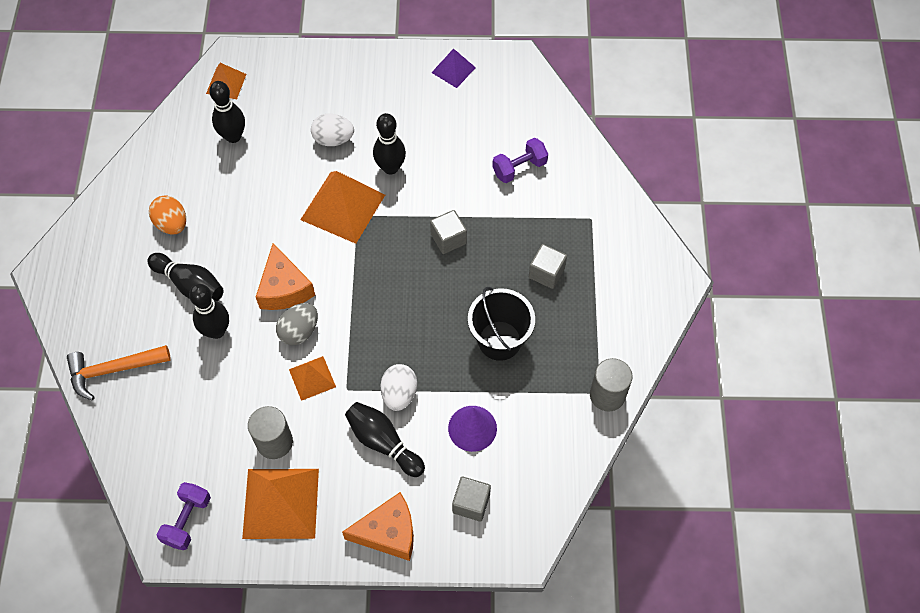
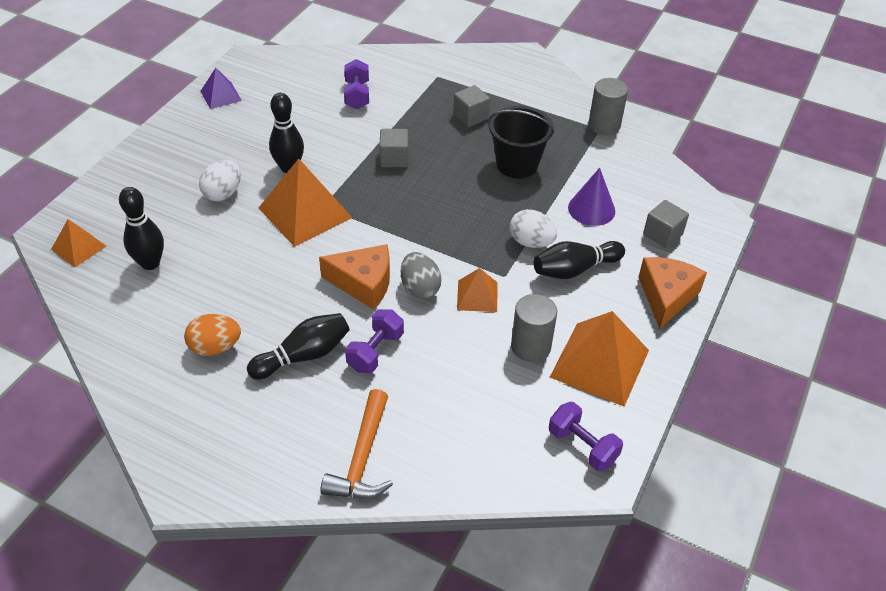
camera: 65 degrees left, 15 degrees down
black bowling pin [189,284,229,339] -> purple dumbbell [345,309,404,373]

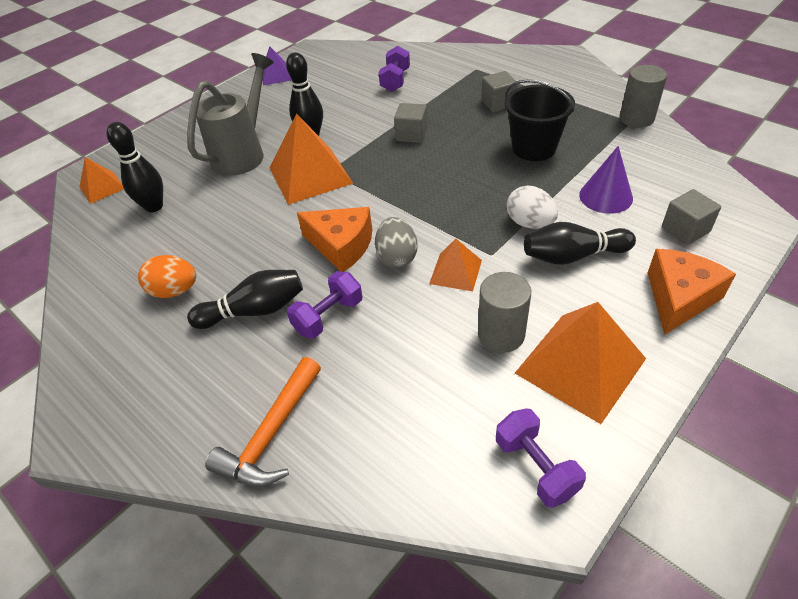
camera: 20 degrees right, 0 degrees up
white egg [199,160,241,201] -> grey watering can [187,53,274,176]

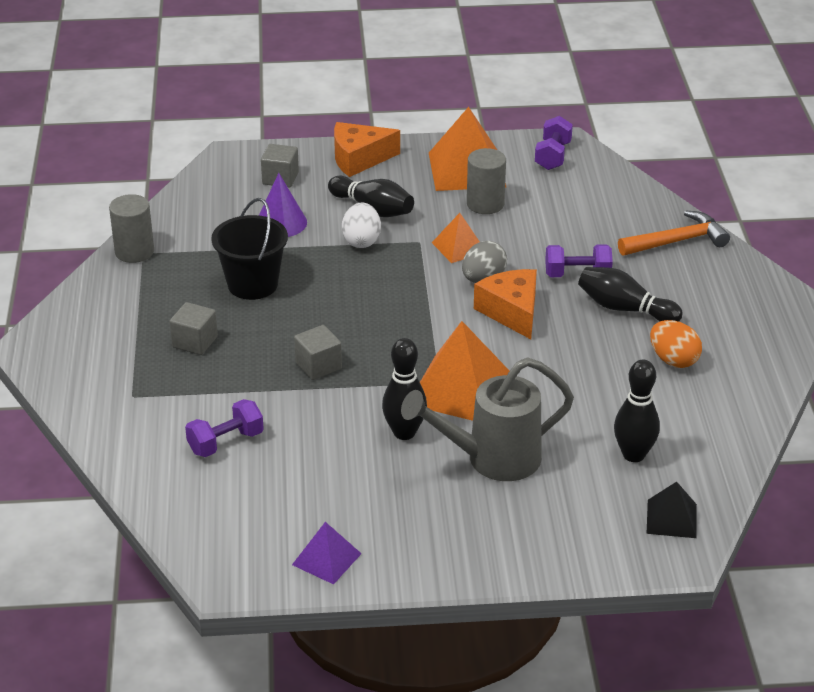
camera: 140 degrees left, 10 degrees down
orange pyramid [79,157,124,204] -> black pyramid [647,482,697,538]

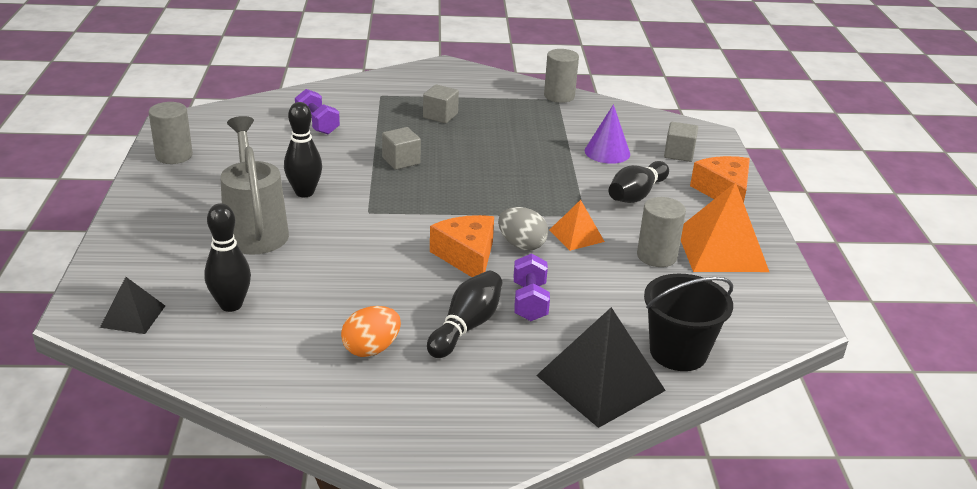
camera: 90 degrees right, 5 degrees down
black bucket [211,198,288,300] -> black bucket moved to [644,274,733,371]
purple pyramid [292,522,362,584] -> grey cylinder [149,102,193,164]
white egg [342,203,381,248] -> none
orange pyramid [420,321,509,421] -> none
orange cheese [474,269,537,339] -> orange cheese turned 90 degrees counterclockwise [430,215,494,277]
purple dumbbell [535,116,573,170] -> none
orange hammer [618,211,730,256] -> black pyramid [536,307,666,428]

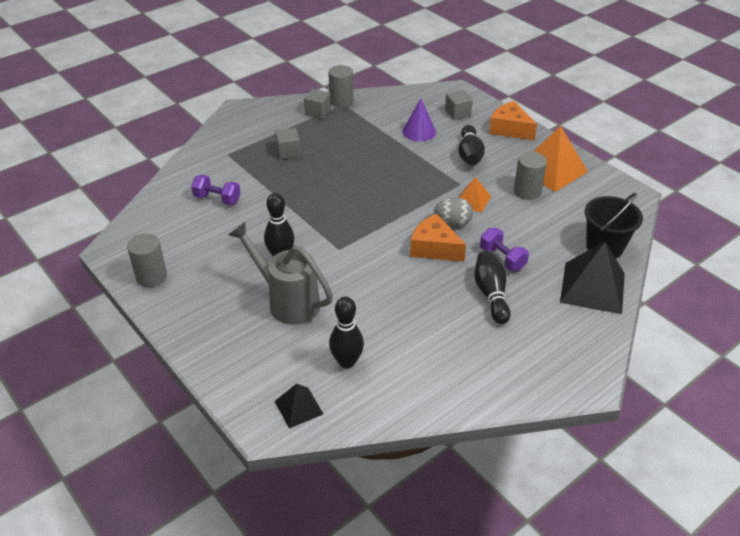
camera: 35 degrees left, 10 degrees up
orange egg [341,306,401,357] -> none
grey cube [382,127,421,170] -> grey cube moved to [304,89,331,119]

